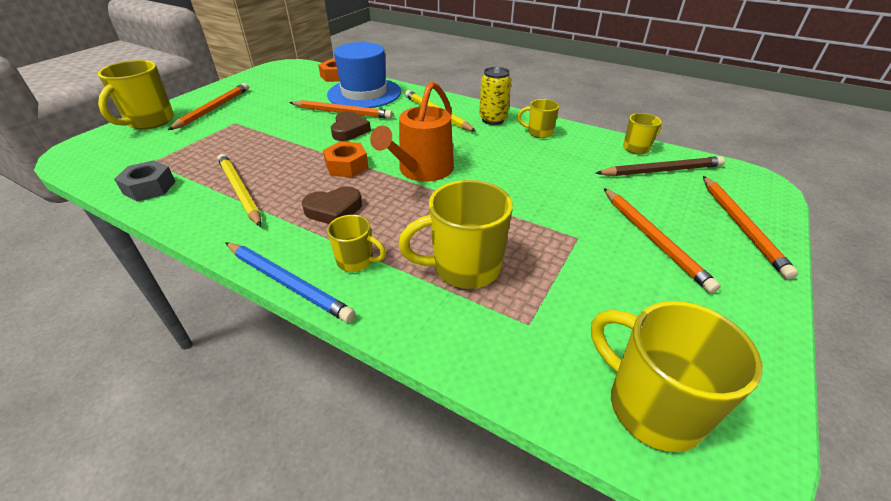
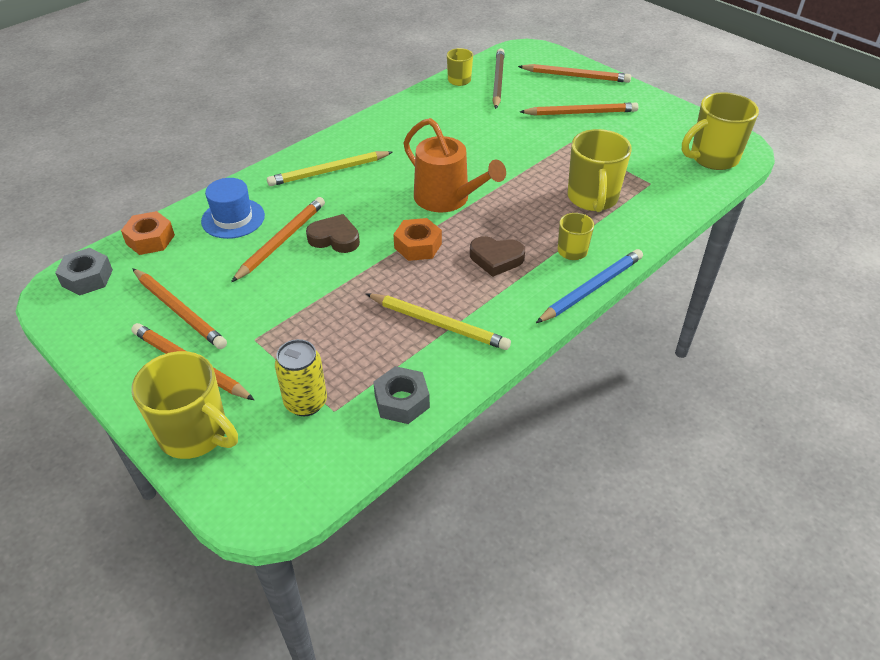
camera: 75 degrees left, 5 degrees up
yellow pencil [217,154,262,227] -> yellow pencil turned 135 degrees counterclockwise [366,294,511,350]
brown heart [302,186,362,224] -> brown heart turned 105 degrees clockwise [470,236,525,277]
blue hat [327,42,401,108] -> blue hat [201,178,265,239], size x0.62
yellow can [479,67,511,125] -> yellow can moved to [275,339,327,416]
yellow mug [517,99,559,138] -> none
none -> grey nut [55,248,113,296]
none -> orange pencil [132,268,227,349]

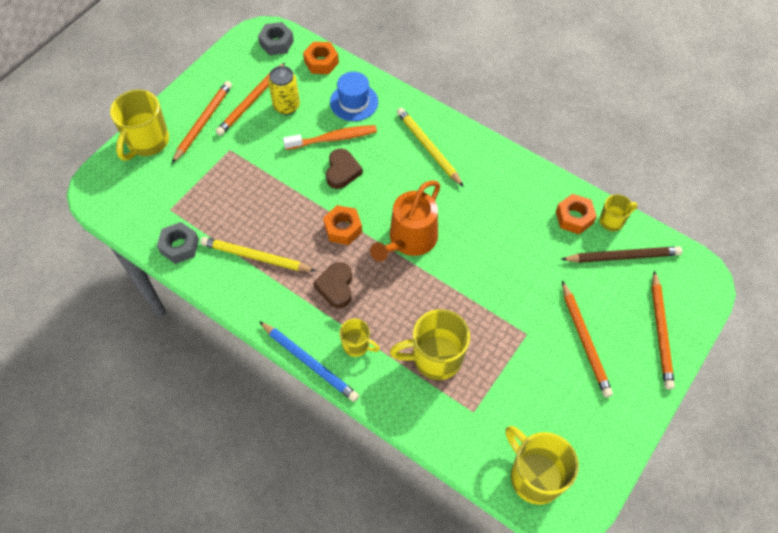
camera: 80 degrees right, 15 degrees up
orange pencil [231,197,325,282] -> orange toothbrush [283,125,377,150]
yellow can [275,339,327,416] -> yellow can moved to [268,66,300,115]
yellow pencil [366,294,511,350] -> yellow pencil turned 90 degrees clockwise [200,237,316,272]
none -> orange nut [556,194,597,234]

